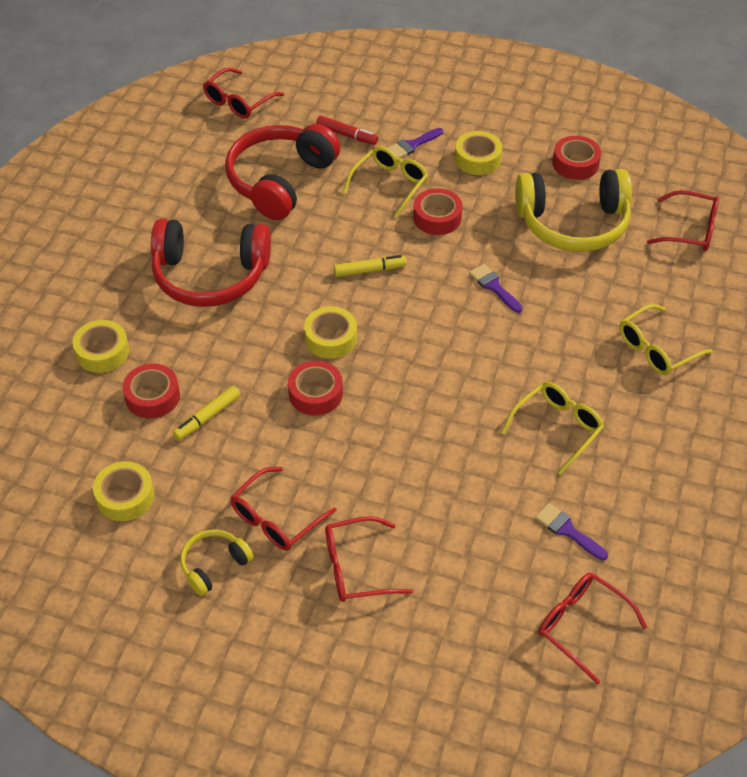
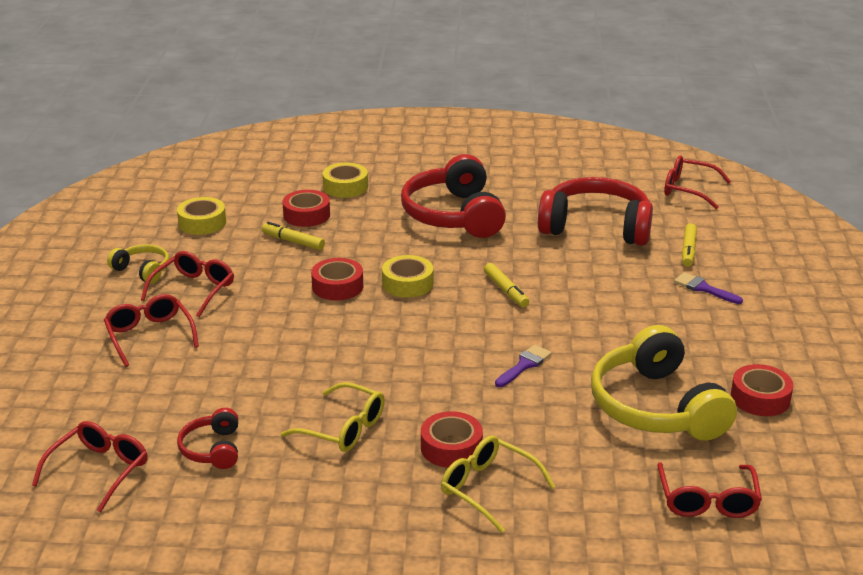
camera: 75 degrees right, 20 degrees down
red glasses [230,467,337,551] -> red glasses turned 90 degrees clockwise [141,251,234,317]
red marker [316,116,378,145] -> yellow marker [682,223,697,267]
yellow glasses [343,146,428,218] -> none
red tape [413,188,462,235] -> red tape moved to [421,411,483,468]
yellow tape [455,131,502,175] -> none
purple brush [535,503,608,560] -> red headphones [177,408,238,469]

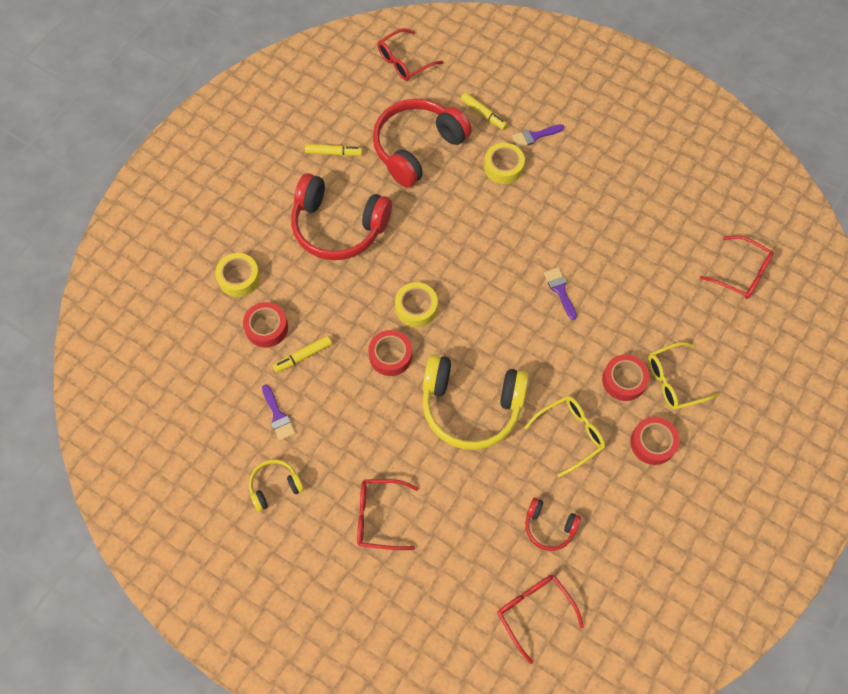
camera: 60 degrees left, 35 degrees up
red glasses [141,251,234,317] -> none
yellow tape [177,197,226,235] -> yellow tape moved to [484,143,525,184]
yellow marker [484,263,529,307] -> yellow marker moved to [305,144,362,156]
yellow headphones [591,325,737,441] -> yellow headphones moved to [422,354,529,450]
red tape [731,364,793,416] -> red tape moved to [630,417,680,465]
none -> purple brush [262,384,296,441]

